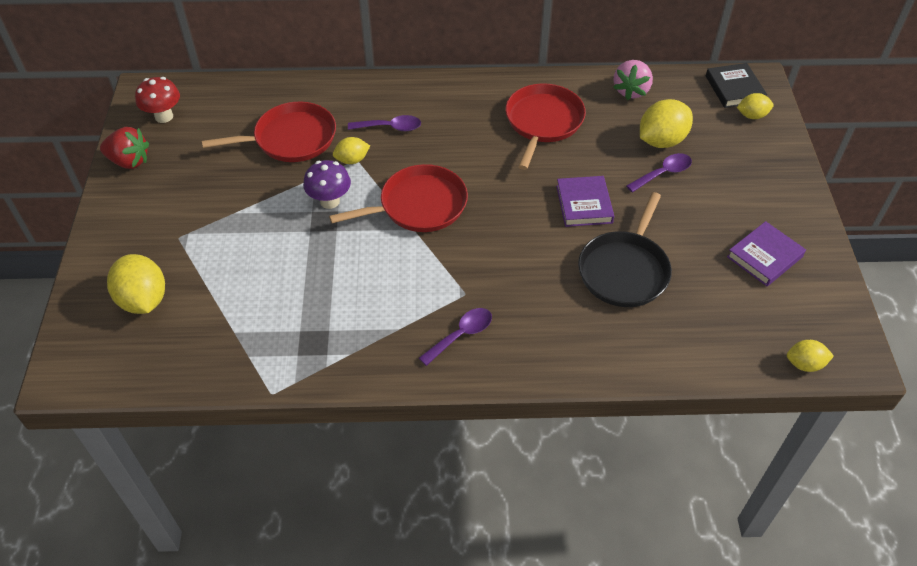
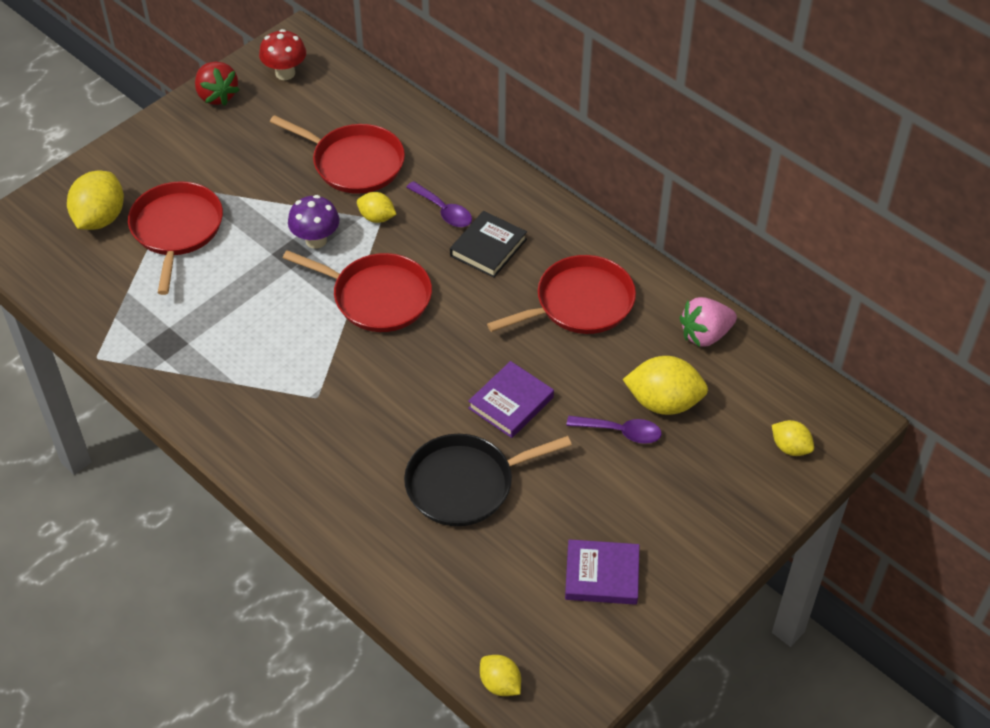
camera: 45 degrees right, 0 degrees up
purple spoon [419,308,492,366] -> none
black book [706,63,767,108] -> black book moved to [450,211,527,278]
none -> red pan [128,181,223,295]

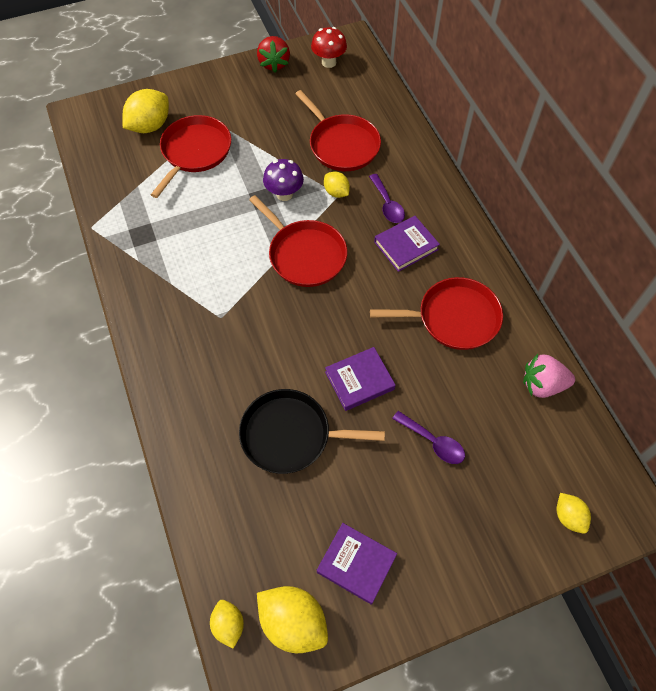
camera: 25 degrees right, 10 degrees up
black book [450,211,527,278] -> purple book [374,216,440,272]
yellow lemon [623,356,708,415] -> yellow lemon moved to [257,586,328,653]

